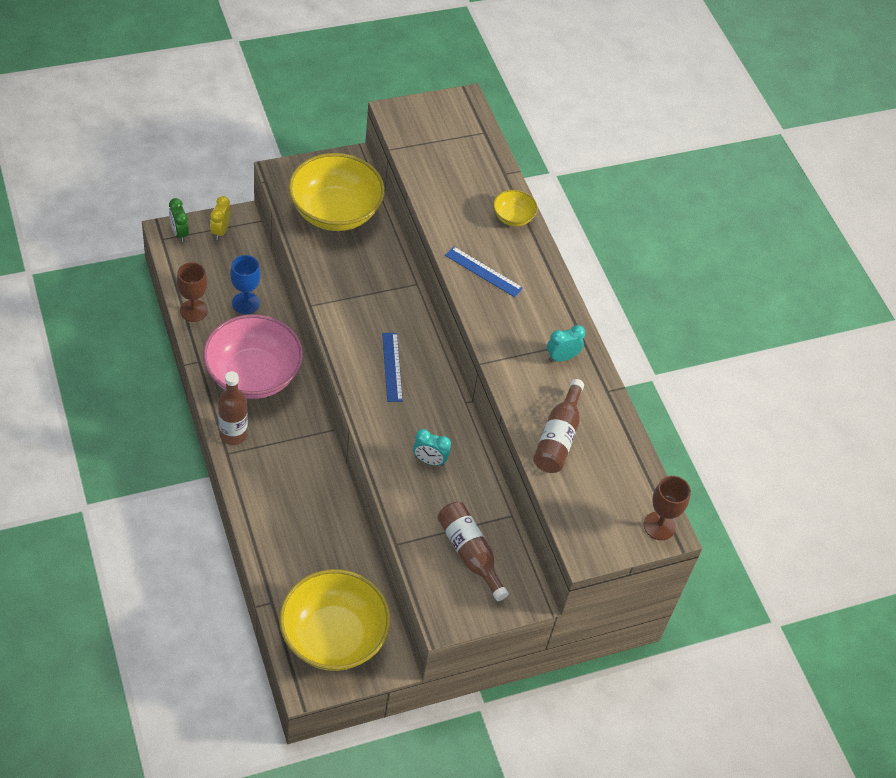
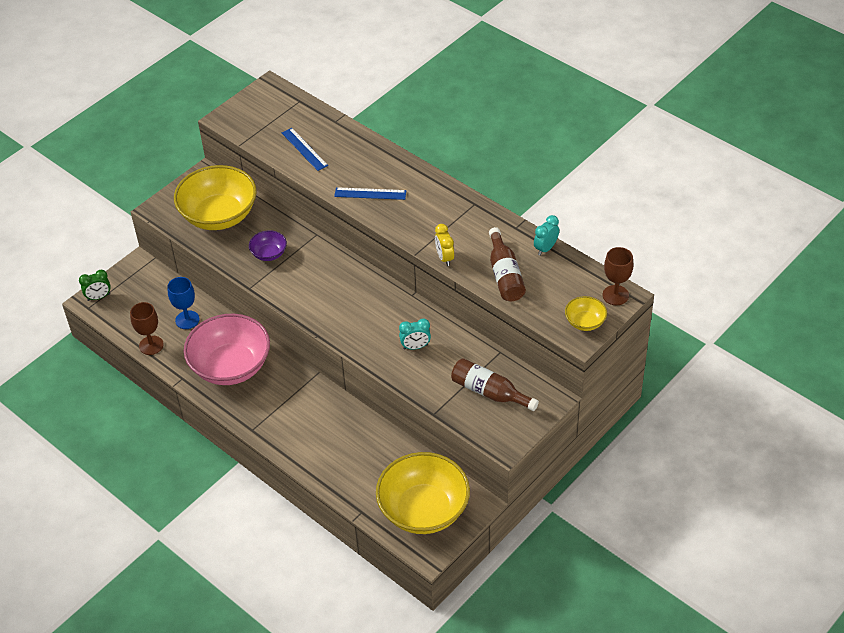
camera: 20 degrees left, 5 degrees down
green clock [169,198,189,242] -> green clock turned 60 degrees counterclockwise [79,270,111,301]
yellow clock [210,196,231,240] -> yellow clock moved to [435,224,454,266]
brown bottle [218,371,248,445] -> none
blue ruler [382,333,403,402] -> blue ruler moved to [282,128,328,171]
yellow bowl [493,190,538,226] -> yellow bowl moved to [565,296,607,331]
turquoise clock [547,325,585,362] -> turquoise clock moved to [534,215,559,256]
none -> purple bowl [249,230,287,261]

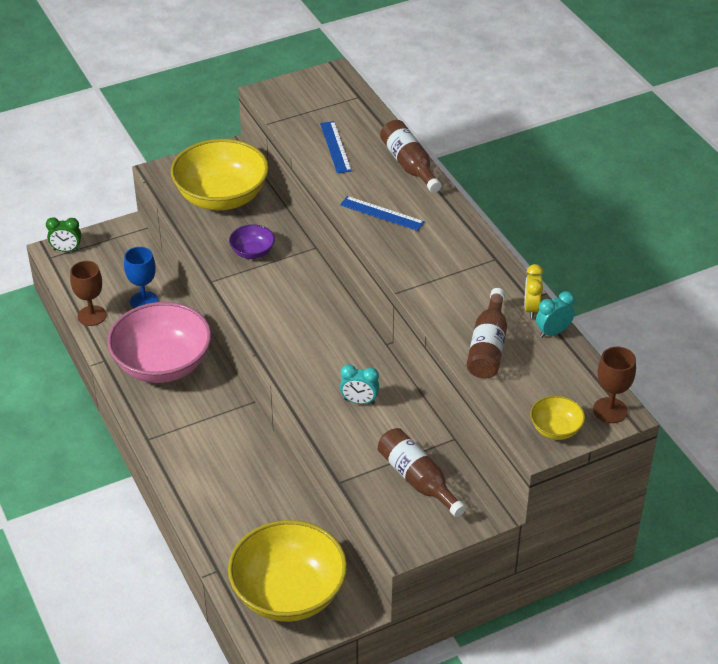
camera: 20 degrees right, 5 degrees down
yellow clock [435,224,454,266] -> yellow clock moved to [524,264,543,319]
none -> brown bottle [380,120,441,193]

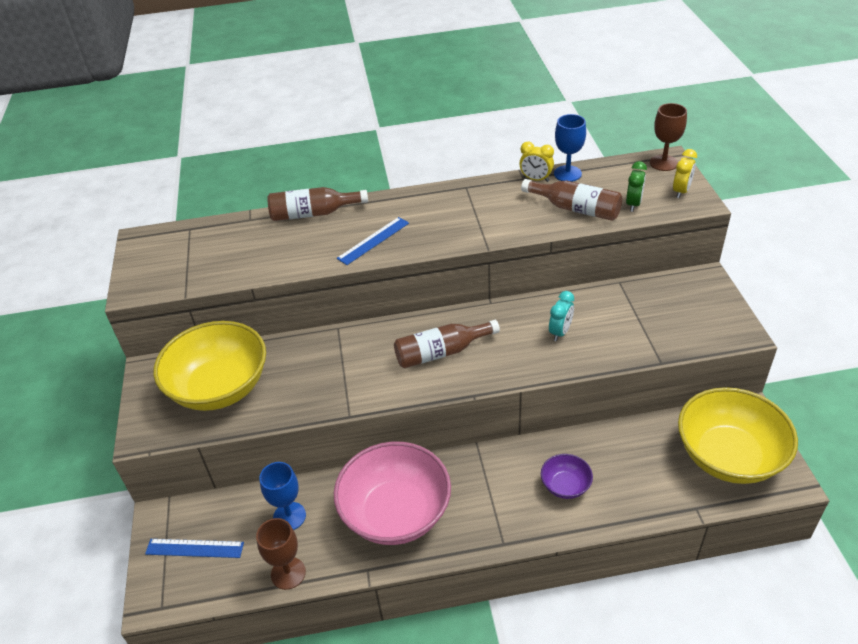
camera: 70 degrees left, 0 degrees up
green clock [46,217,81,252] -> green clock moved to [626,161,647,212]
purple bowl [229,224,275,259] -> purple bowl moved to [541,454,593,499]
blue ruler [320,121,352,173] -> blue ruler moved to [145,539,244,558]
brown bottle [378,428,466,517] -> brown bottle moved to [394,320,500,368]
yellow bowl [530,396,585,440] -> yellow clock [673,149,697,198]
turquoise clock [536,291,575,338] -> blue goblet [554,114,586,182]

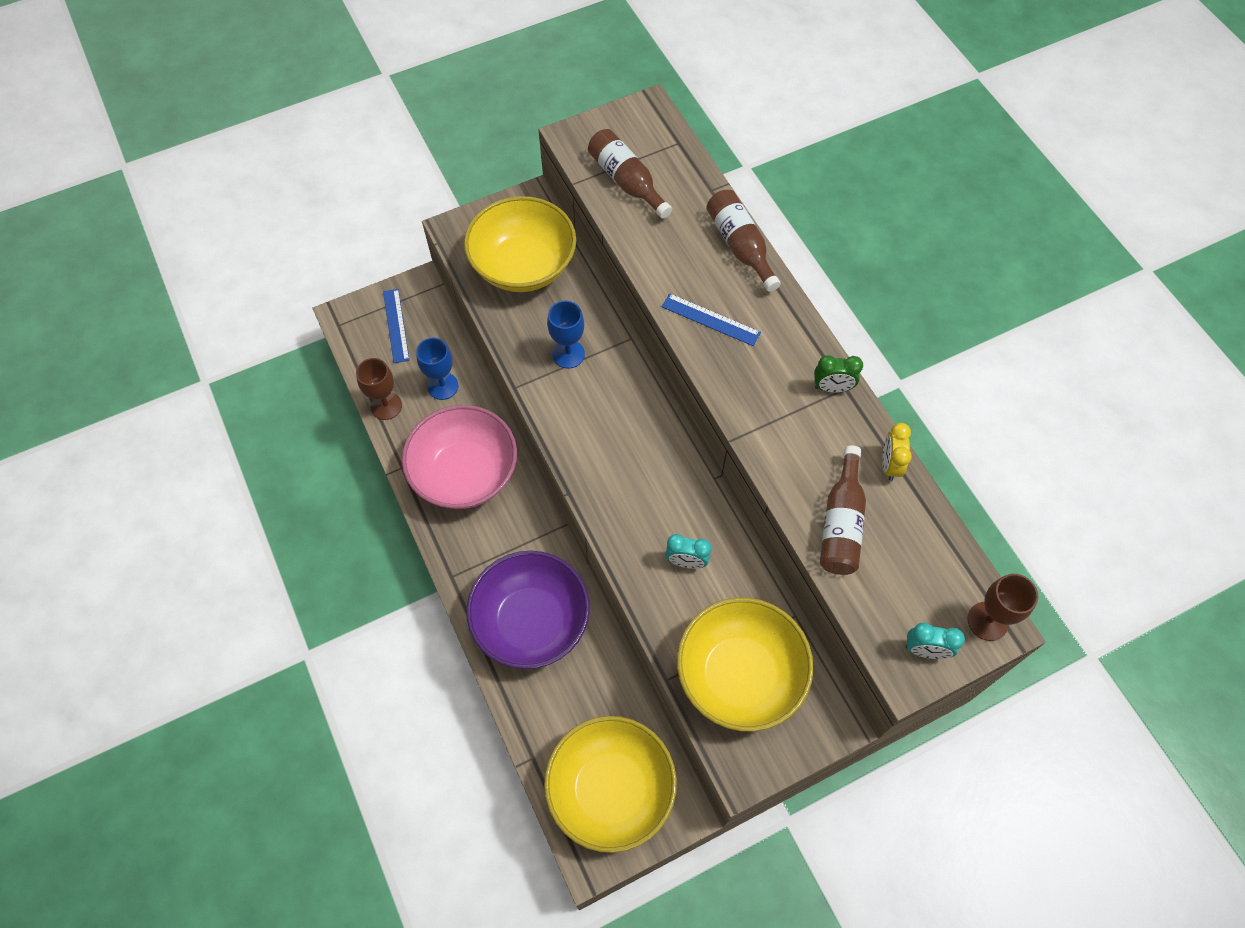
camera: 70 degrees right, 20 degrees up
brown bottle [394,320,500,368] -> brown bottle moved to [588,129,672,219]
purple bowl [541,454,593,499] -> purple bowl [466,551,590,669], size x2.20
blue goblet [554,114,586,182] -> blue goblet moved to [547,301,585,368]
green clock [626,161,647,212] -> green clock moved to [814,355,863,393]
yellow clock [673,149,697,198] -> turquoise clock [906,623,965,659]
none -> yellow bowl [677,597,814,732]

